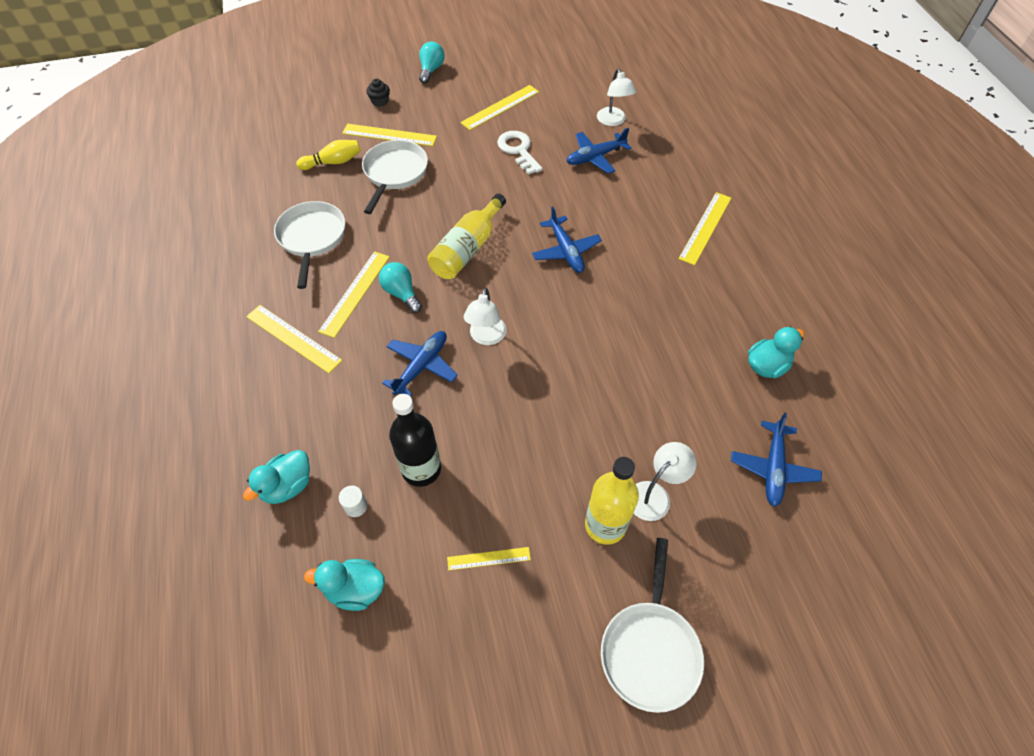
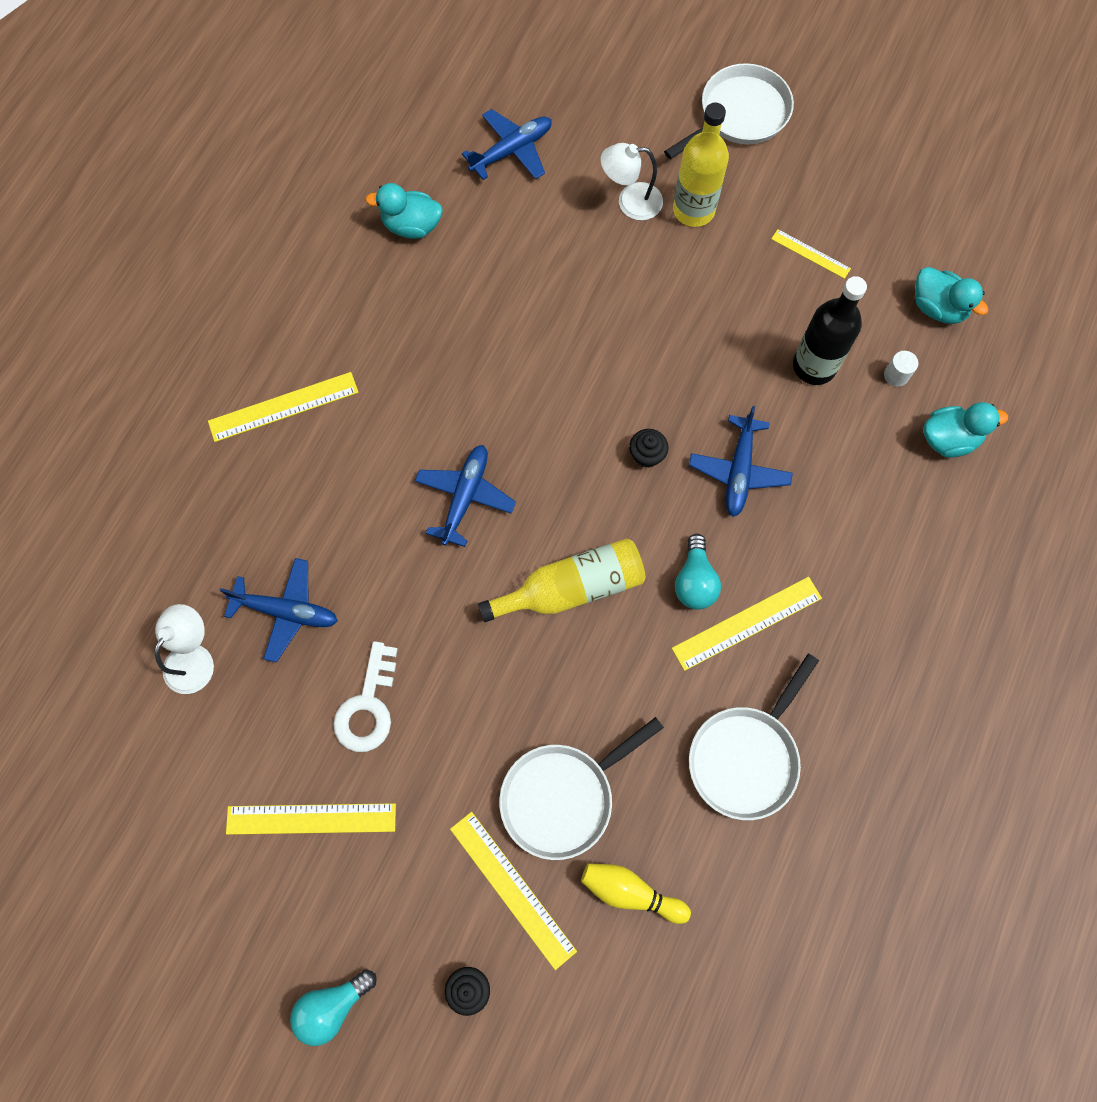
camera: 140 degrees left, 15 degrees up
yellow ruler [246,305,342,373] -> none
blue plane [382,331,458,397] -> blue plane turned 60 degrees counterclockwise [689,406,793,517]
white lamp [464,288,506,345] -> black cupcake [629,429,669,468]

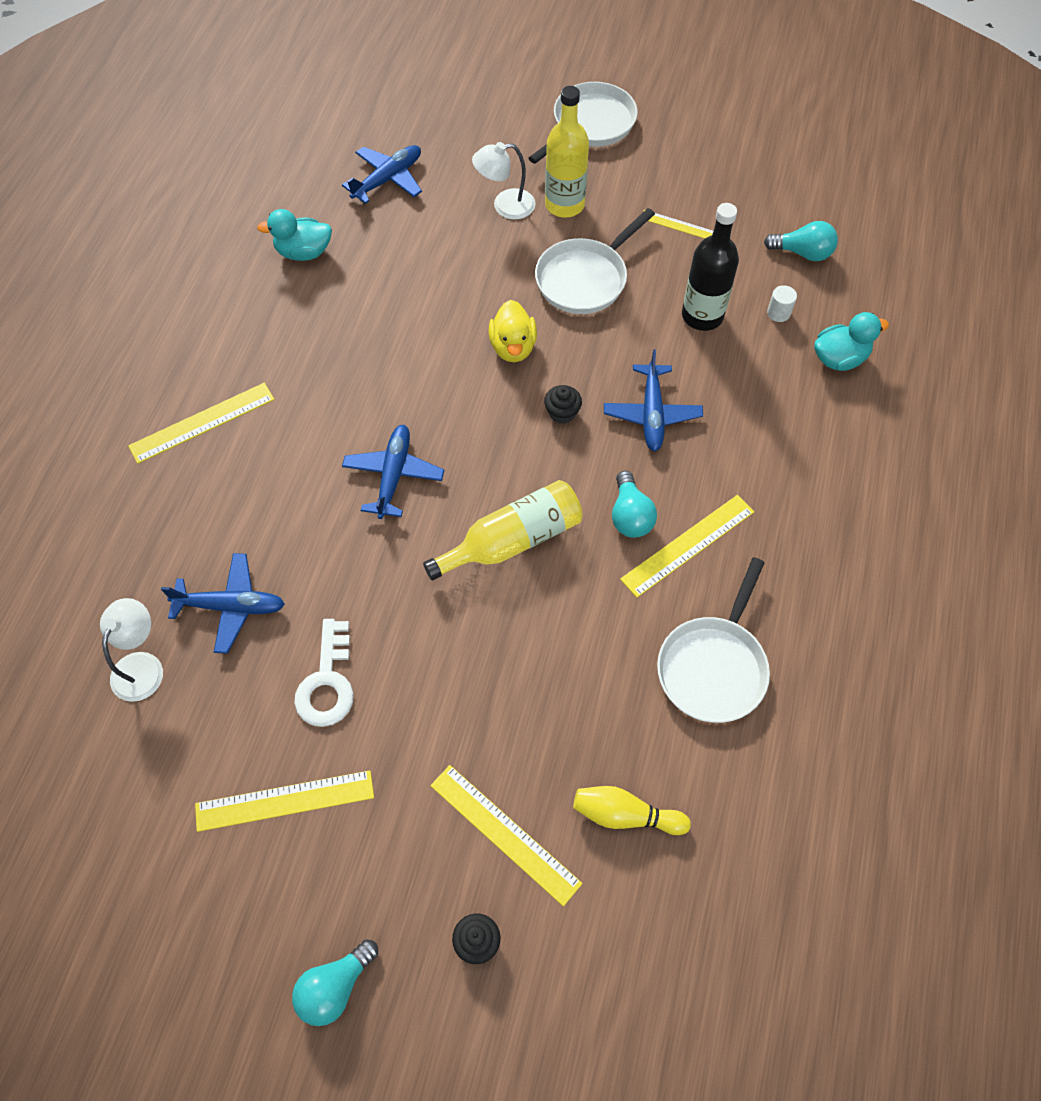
camera: 10 degrees left, 10 degrees down
white pan [499,717,664,860] -> white pan moved to [535,208,655,314]
turquoise duck [915,267,988,324] -> turquoise light bulb [764,221,838,261]
none -> yellow duck [489,300,537,362]

